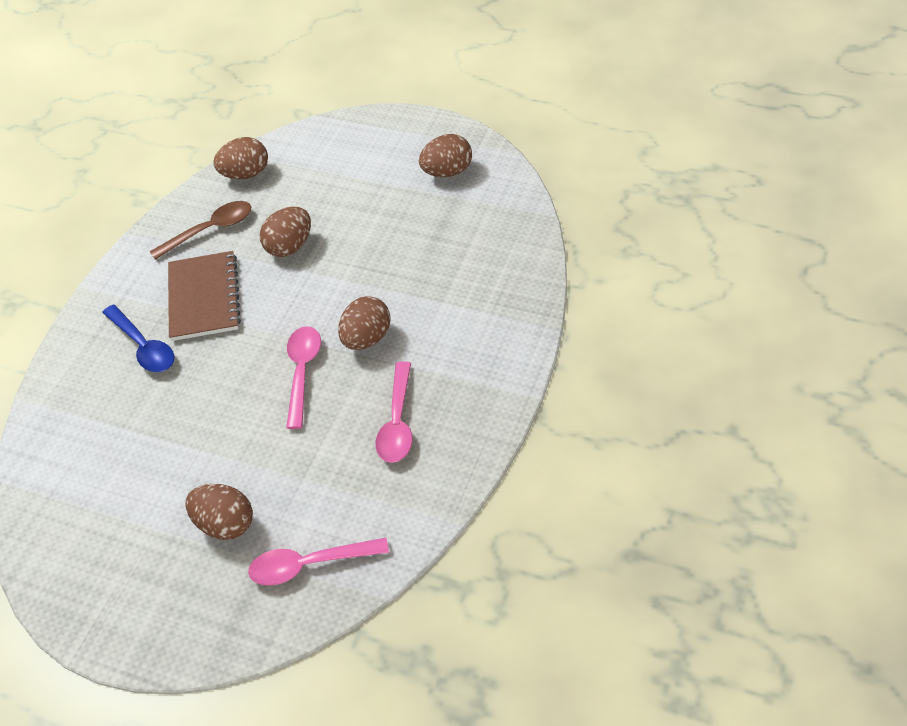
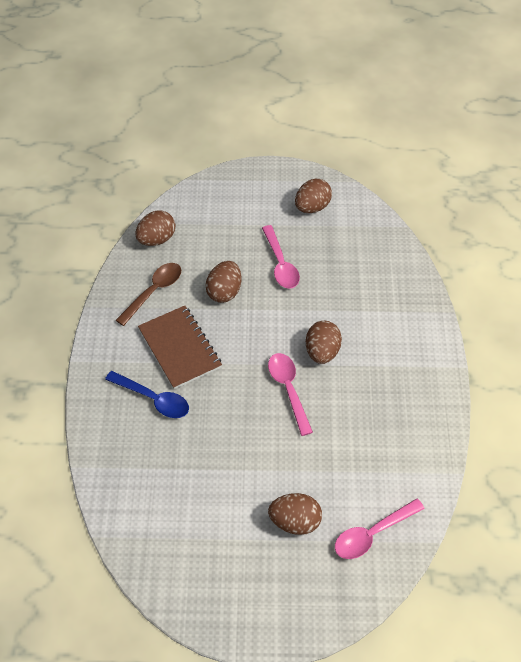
camera: 25 degrees left, 5 degrees up
pink spoon [375,361,413,463] -> pink spoon moved to [262,225,300,289]

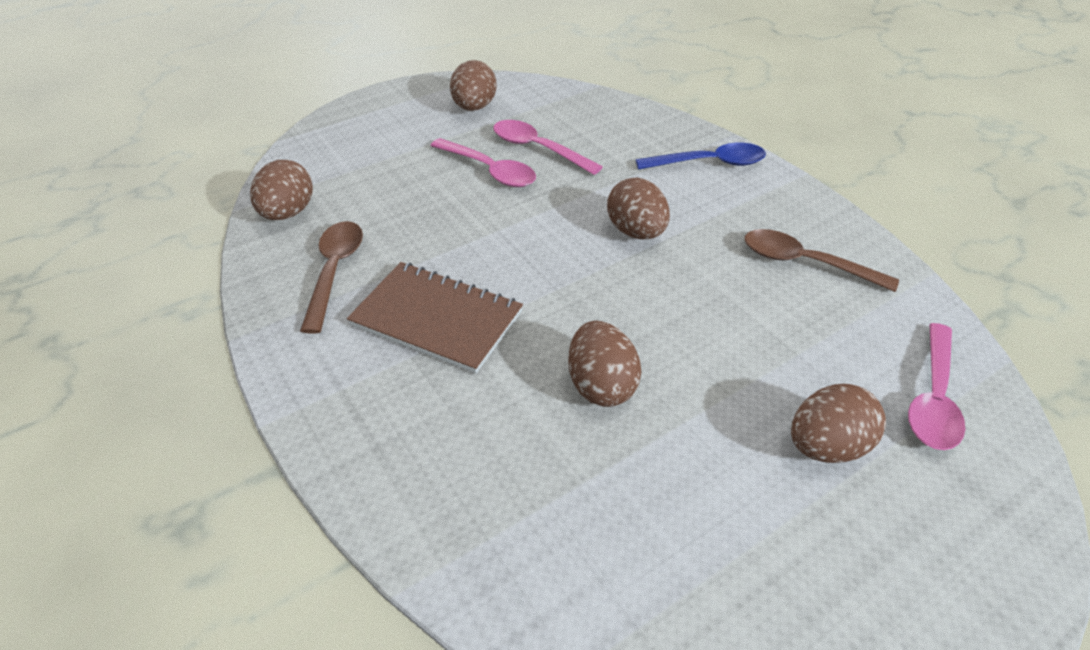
camera: 35 degrees left, 10 degrees down
blue spoon [105,371,189,418] -> blue spoon moved to [636,143,766,170]
brown egg [206,261,241,303] -> brown egg moved to [568,321,641,407]
pink spoon [268,353,313,436] -> pink spoon moved to [493,120,603,175]
none -> brown spoon [744,229,899,292]

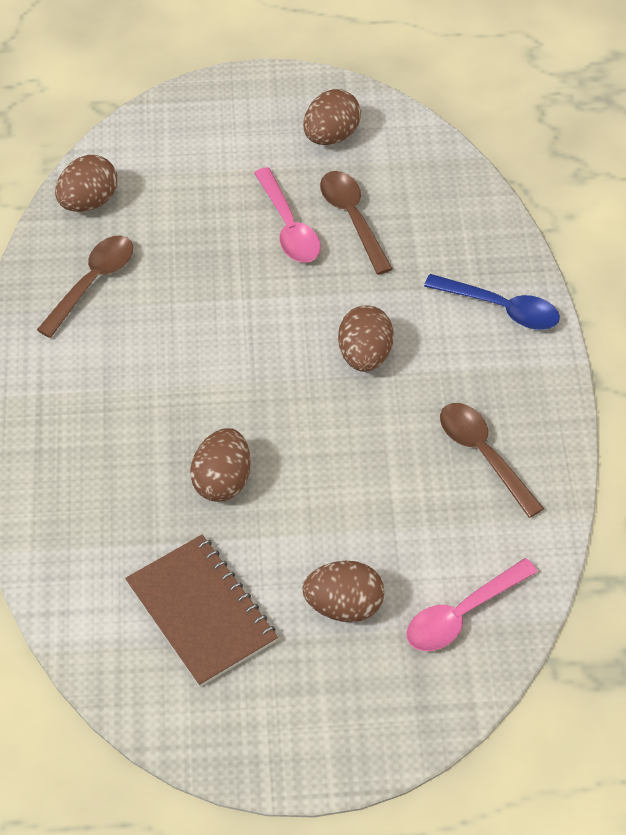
camera: 30 degrees right, 10 degrees up
brown notebook [347,262,523,374] -> brown notebook moved to [125,535,278,687]
pink spoon [493,120,603,175] -> brown spoon [320,171,393,275]

